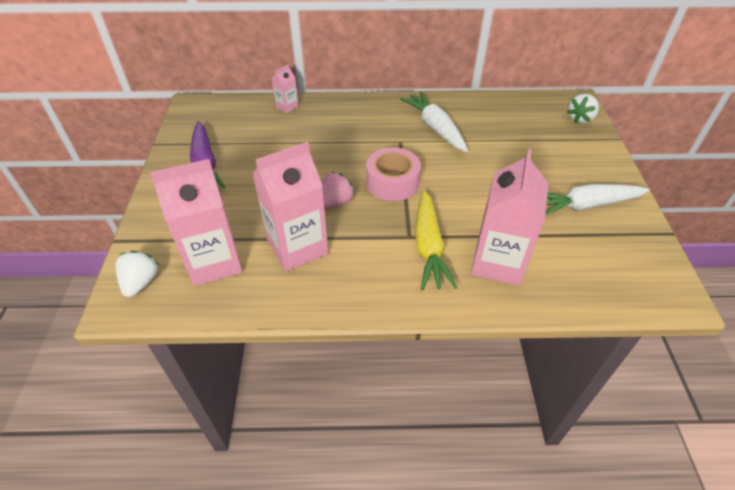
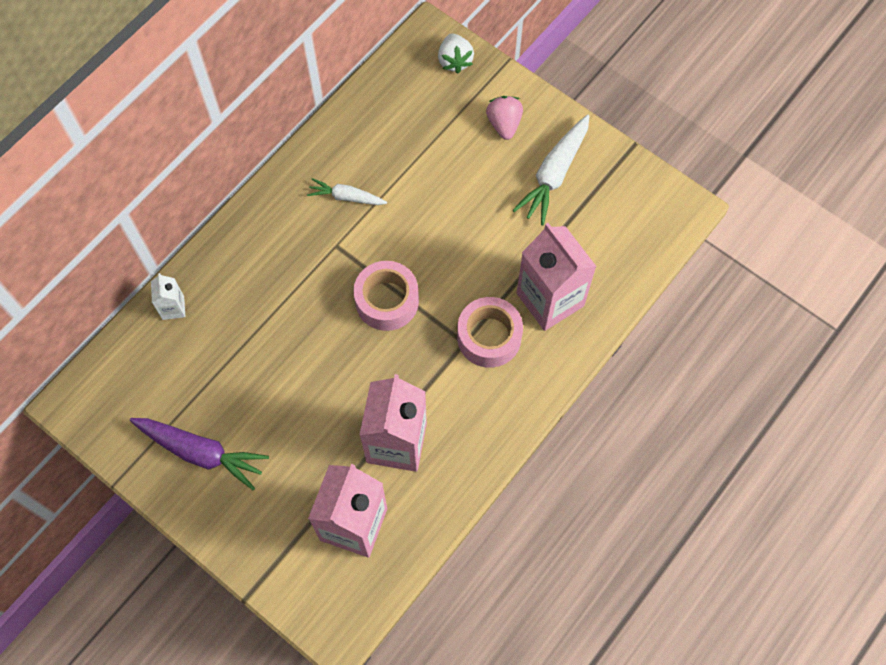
camera: 50 degrees left, 20 degrees up
white strawberry [115,250,159,297] -> none
pink carton [271,64,299,113] -> white carton [151,273,185,320]
pink strawberry [322,172,355,209] -> pink strawberry moved to [486,96,523,140]
white carrot [400,92,468,152] -> white carrot [307,178,387,205], size x0.60
yellow carrot [415,190,457,290] -> pink tape [457,297,523,368]

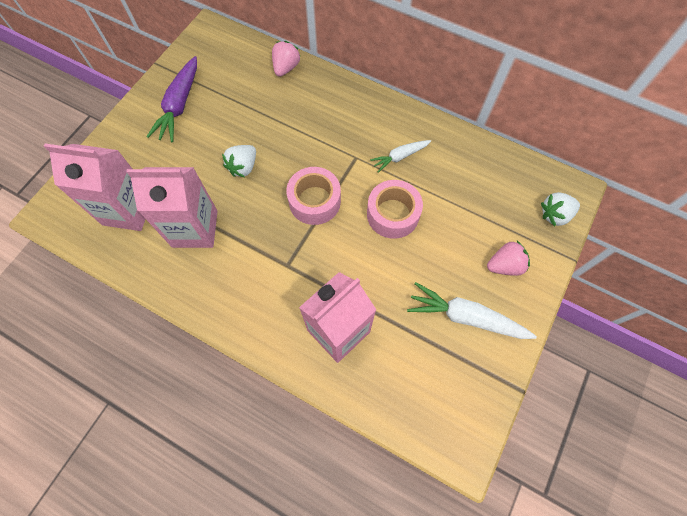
camera: 80 degrees right, 0 degrees up
white carton [151,273,185,320] -> pink strawberry [272,41,301,77]
white carrot [307,178,387,205] -> white carrot turned 120 degrees counterclockwise [370,140,431,173]
pink tape [457,297,523,368] -> pink tape moved to [367,180,423,239]
none -> white strawberry [222,145,256,177]

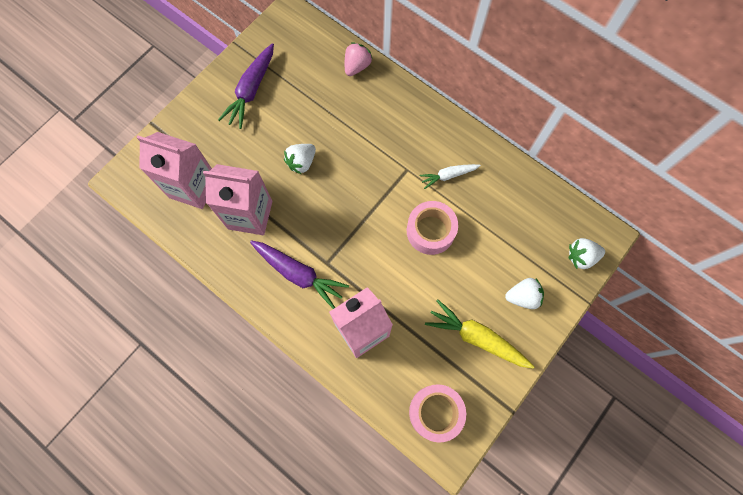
camera: 10 degrees right, 5 degrees up
pink tape [286,167,341,225] -> pink tape moved to [409,384,466,443]
white carrot [407,282,537,339] -> yellow carrot [425,299,535,369]
pink strawberry [487,241,530,276] -> white strawberry [505,278,544,309]
none -> purple carrot [250,240,349,309]

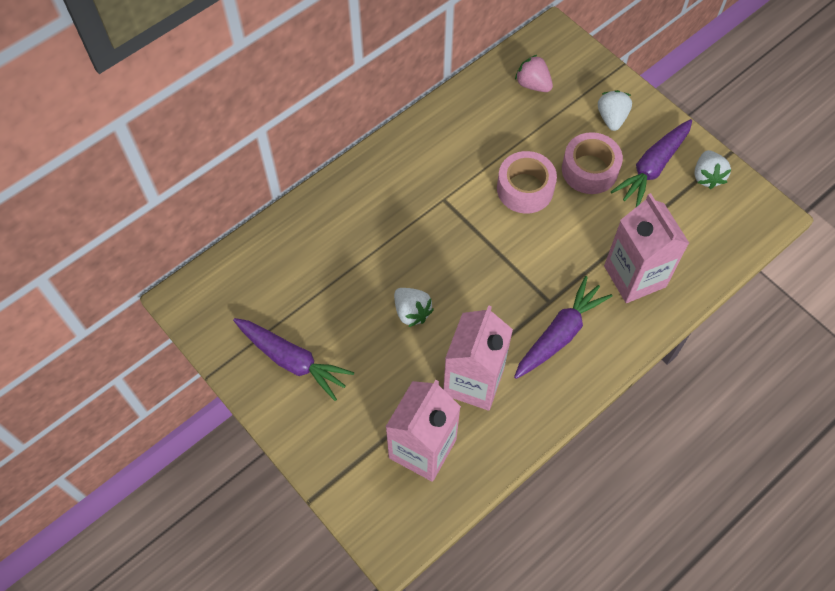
camera: 80 degrees left, 10 degrees down
pink strawberry [345,42,373,76] -> pink strawberry moved to [515,55,553,92]
pink tape [409,384,466,443] -> pink tape moved to [562,132,623,194]
white carrot [419,164,481,189] -> none
yellow carrot [425,299,535,369] -> purple carrot [611,119,692,207]
white strawberry [569,238,605,269] -> white strawberry moved to [694,150,731,189]

